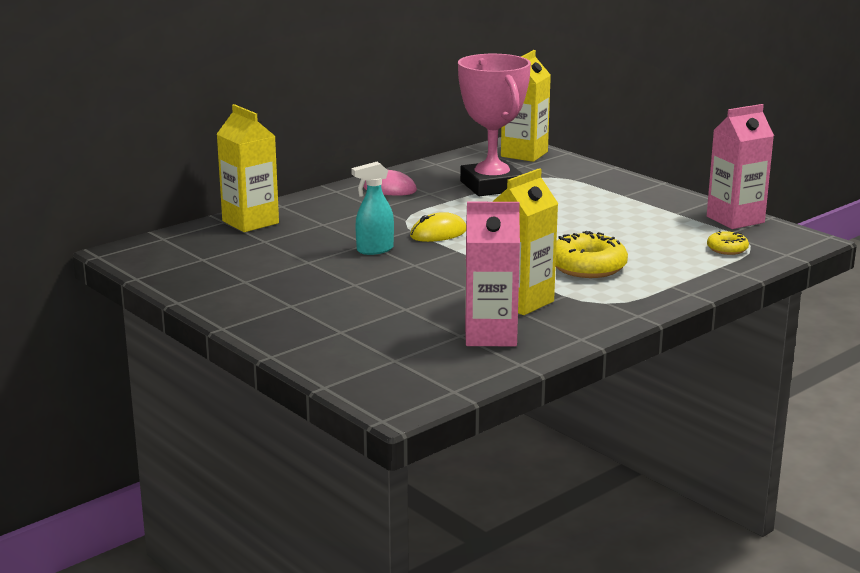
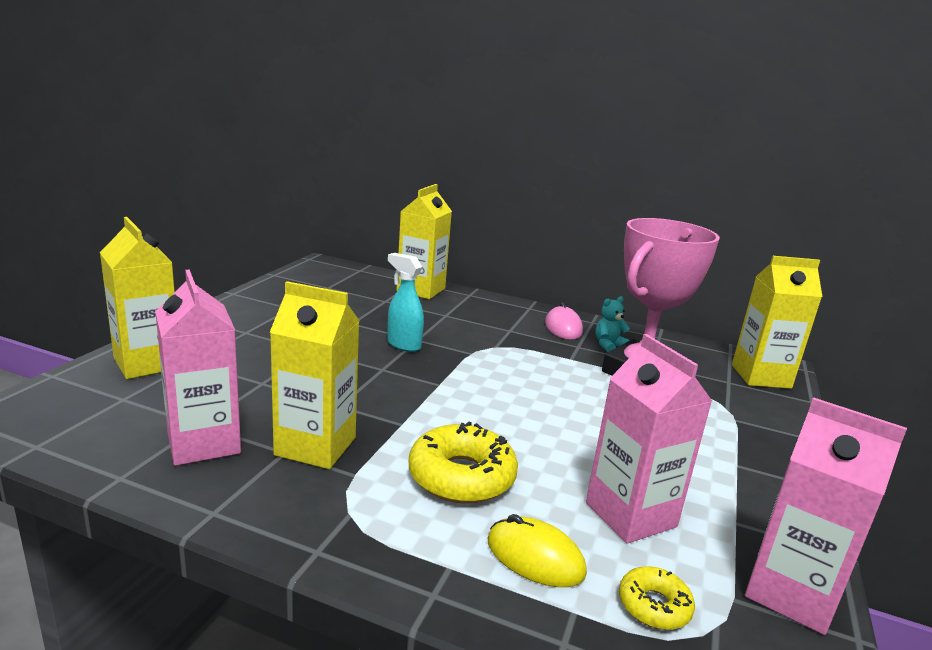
camera: 60 degrees right, 0 degrees up
yellow mouse [410,212,466,242] -> yellow mouse moved to [488,514,587,587]
none -> yellow carton [100,217,175,379]
none -> pink carton [586,334,712,544]
none -> turquoise teddy bear [595,296,630,352]

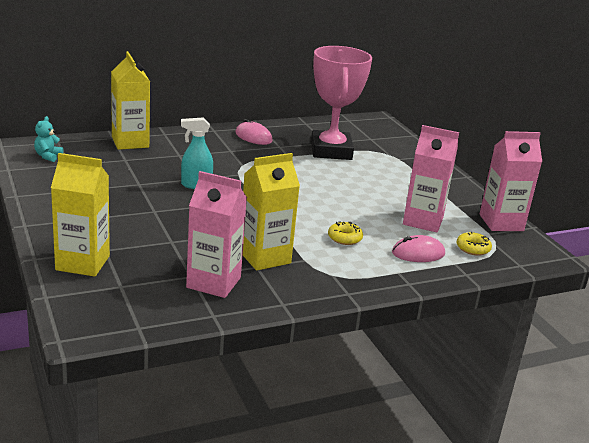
camera: 45 degrees left, 5 degrees up
yellow donut [409,421,518,504] -> yellow donut [328,221,363,245], size x0.54
yellow mouse [488,514,587,587] -> pink mouse [392,235,445,262]
turquoise teddy bear [595,296,630,352] -> turquoise teddy bear moved to [34,116,63,162]
yellow carton [732,256,822,389] -> none

